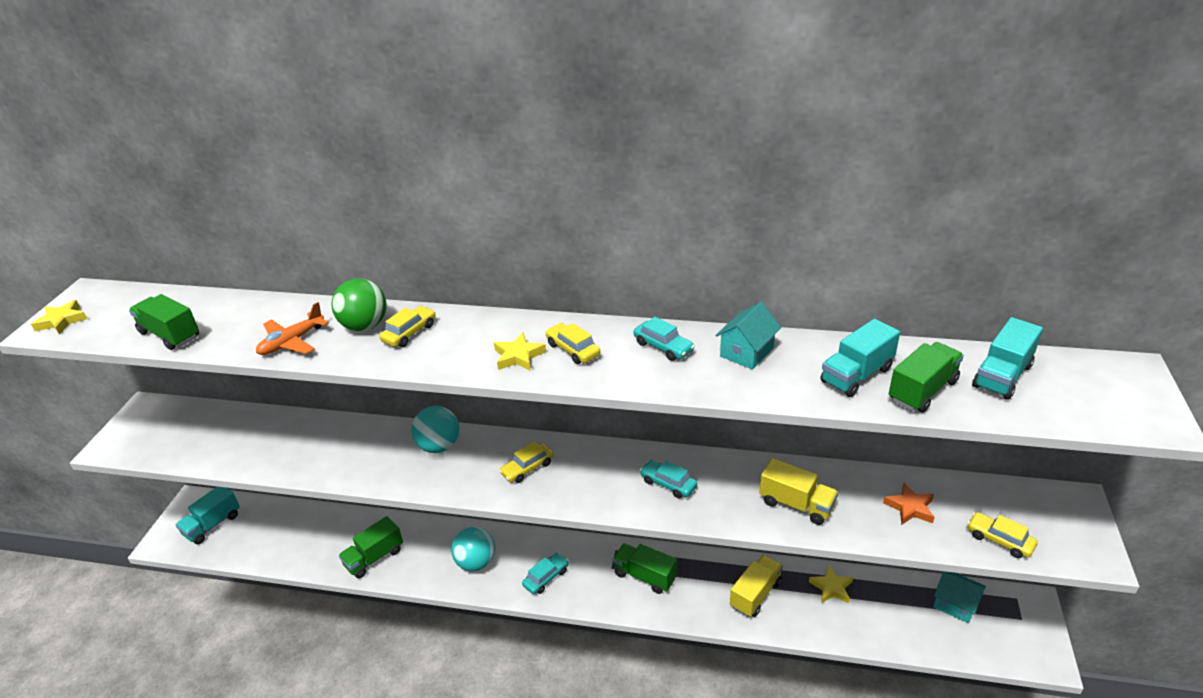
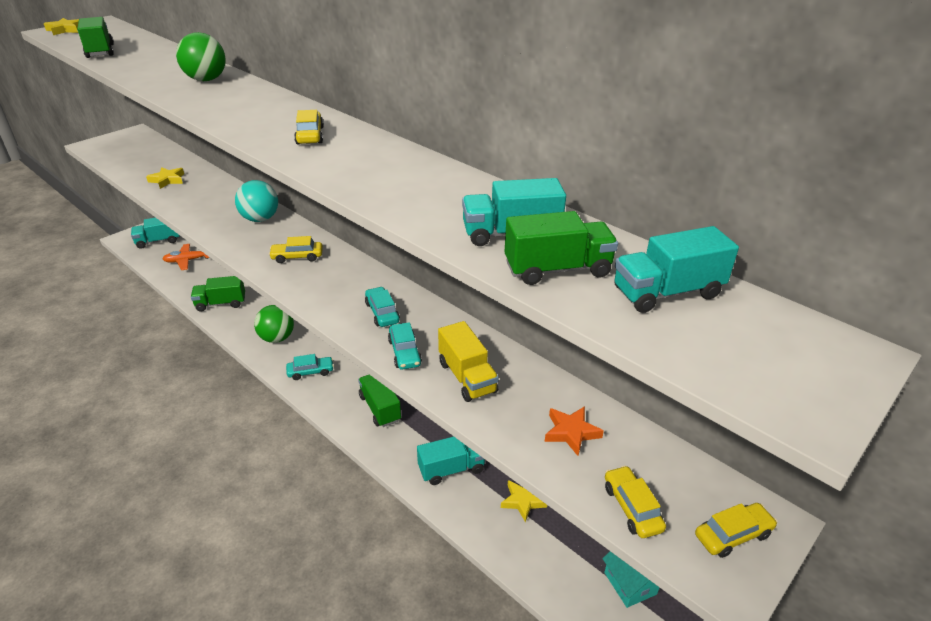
camera: 30 degrees right, 0 degrees up
orange plane [256,302,329,355] -> orange plane moved to [163,244,209,270]
yellow car [379,306,436,347] -> yellow car moved to [695,503,777,558]
turquoise ball [451,527,495,571] -> green ball [254,305,294,343]
yellow star [494,332,546,371] -> yellow star moved to [146,167,184,189]
turquoise car [634,317,695,361] -> turquoise car moved to [388,322,422,370]
turquoise house [715,302,781,370] -> none
yellow truck [730,555,783,617] -> turquoise truck [417,437,485,485]

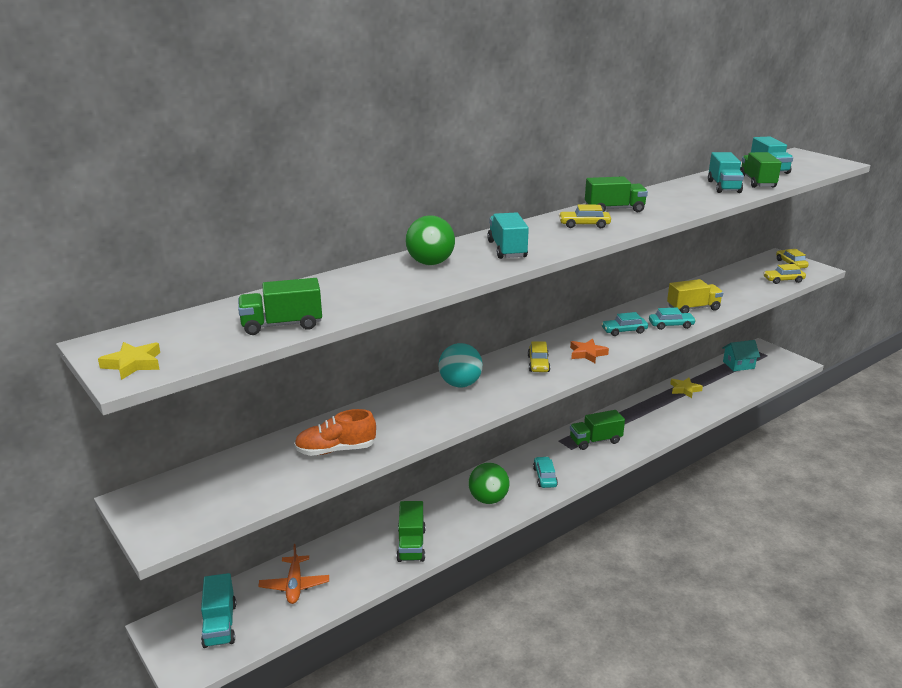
camera: 80 degrees left, 10 degrees down
yellow star [146,167,184,189] -> orange shoe [294,409,376,456]
turquoise truck [417,437,485,485] -> turquoise truck moved to [487,212,529,259]
orange star [545,406,604,456] -> orange star moved to [570,339,609,363]
none -> green truck [585,176,648,212]

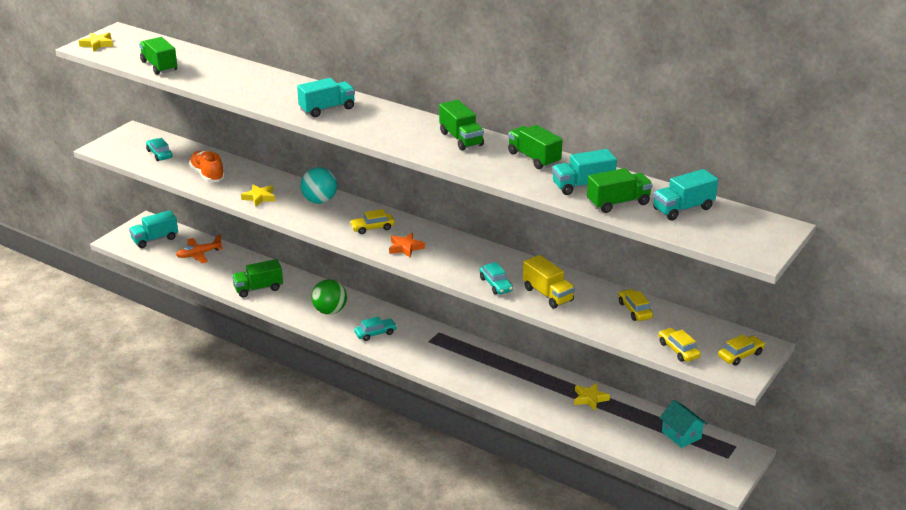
camera: 70 degrees right, 5 degrees up
green ball [405,215,455,266] -> none
yellow car [559,205,611,228] -> yellow car moved to [619,289,653,321]
green truck [570,410,625,450] -> green truck moved to [508,125,562,169]
turquoise car [601,312,648,336] -> turquoise car moved to [146,138,173,161]
none -> yellow star [241,184,275,207]

